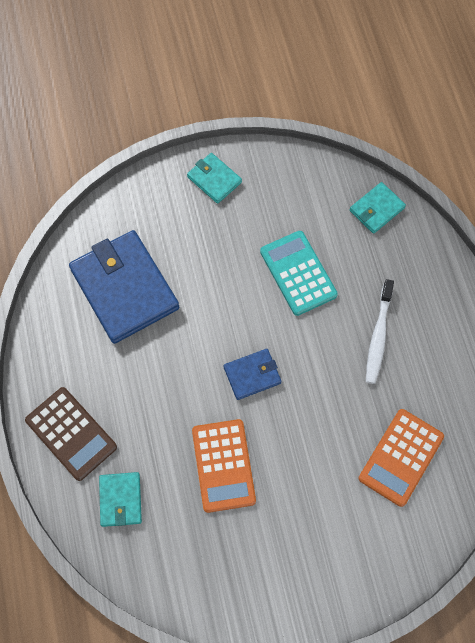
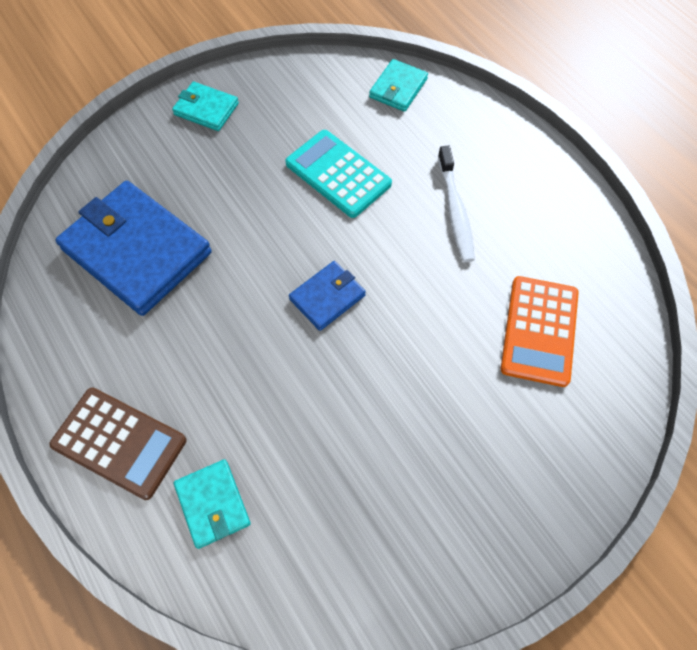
camera: 20 degrees left, 5 degrees down
orange calculator [192,419,256,513] -> none

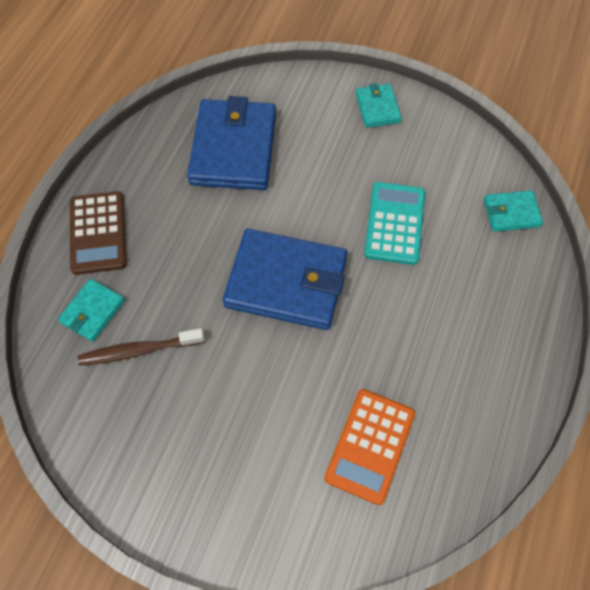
camera: 55 degrees right, 0 degrees up
blue wallet [289,261,366,331] -> blue wallet [223,229,348,330], size x2.05
white toothbrush [438,146,475,262] -> none
orange calculator [501,276,579,387] -> orange calculator turned 45 degrees counterclockwise [324,389,415,505]
none -> brown toothbrush [78,328,205,366]

